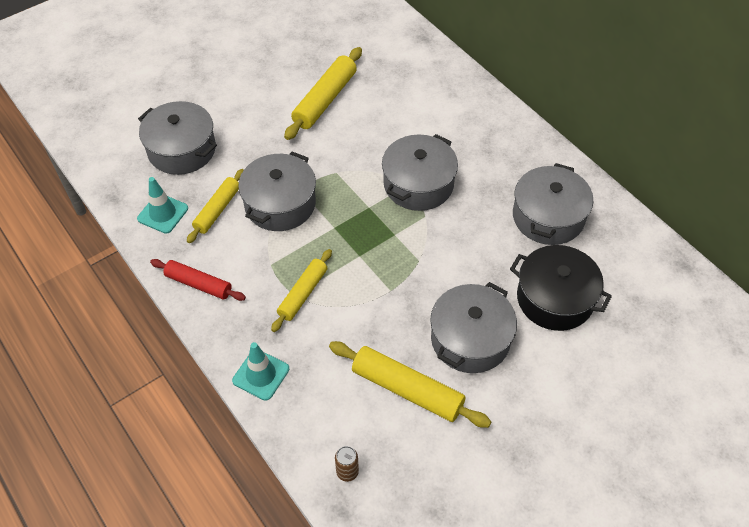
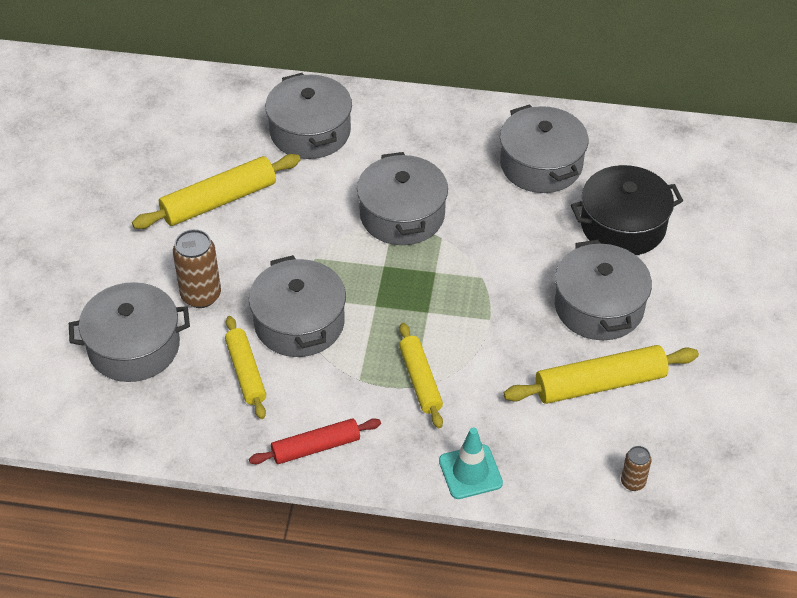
camera: 45 degrees left, 5 degrees down
turquoise traffic cone [137,177,188,234] -> none
yellow rolling pin [284,47,362,140] -> yellow rolling pin turned 75 degrees clockwise [132,154,301,229]
none -> brown can [173,229,221,308]
none -> grey pot [265,73,352,159]

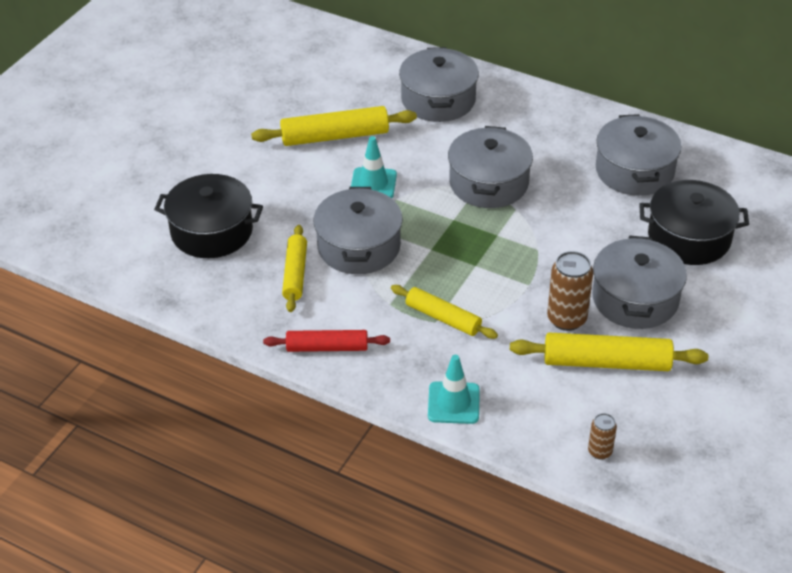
camera: 20 degrees right, 5 degrees down
grey pot [69,282,190,382] -> black pot [154,174,263,258]
brown can [173,229,221,308] -> brown can moved to [547,251,593,331]
yellow rolling pin [399,323,443,428] -> yellow rolling pin turned 60 degrees counterclockwise [391,285,498,339]
none -> turquoise traffic cone [351,136,397,198]

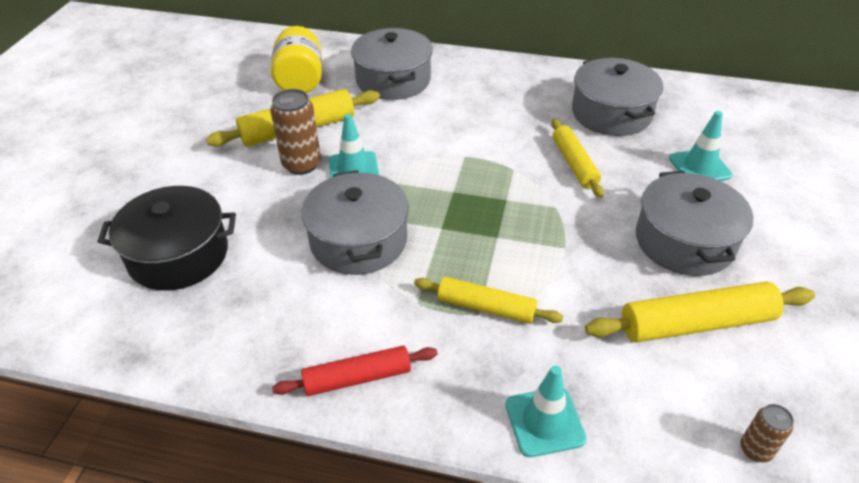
camera: 15 degrees left, 0 degrees up
yellow rolling pin [282,225,307,312] -> yellow rolling pin moved to [551,119,604,198]
grey pot [448,126,533,208] -> none
brown can [547,251,593,331] -> brown can moved to [270,89,321,175]
black pot [639,180,749,265] -> turquoise traffic cone [669,111,732,181]
none -> yellow jar [271,26,322,93]

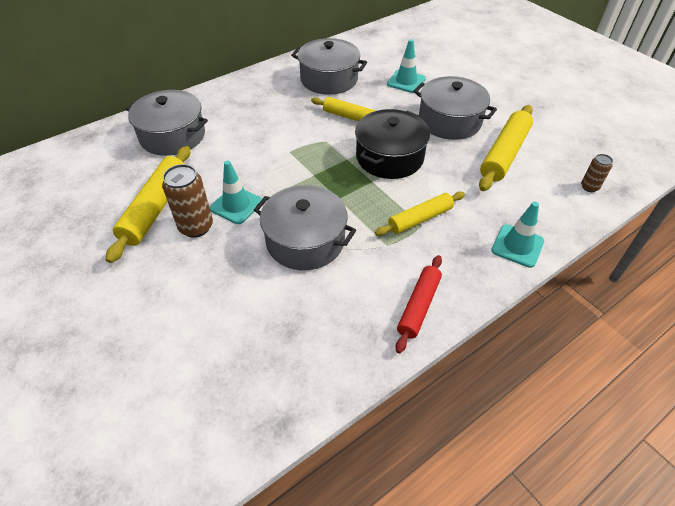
camera: 50 degrees left, 5 degrees up
black pot [97,186,236,291] -> black pot moved to [355,109,430,179]
yellow jar [271,26,322,93] -> none

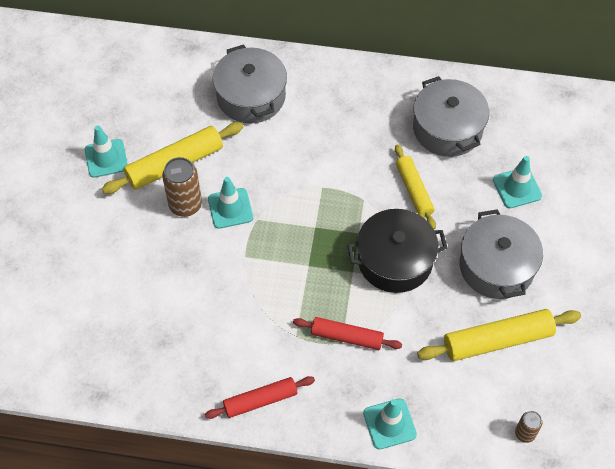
camera: 45 degrees right, 10 degrees up
grey pot [254,185,356,270] -> none
yellow rolling pin [375,192,465,236] -> red rolling pin [293,317,402,350]
none -> turquoise traffic cone [85,126,128,178]

